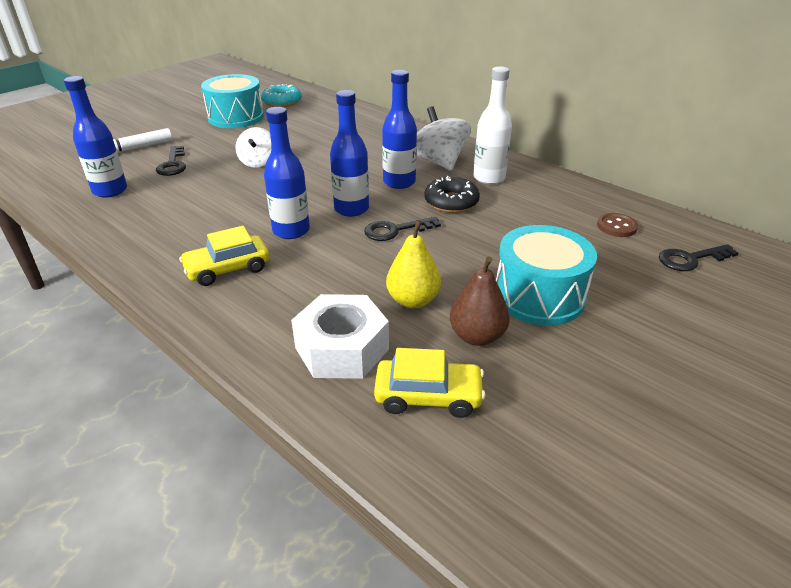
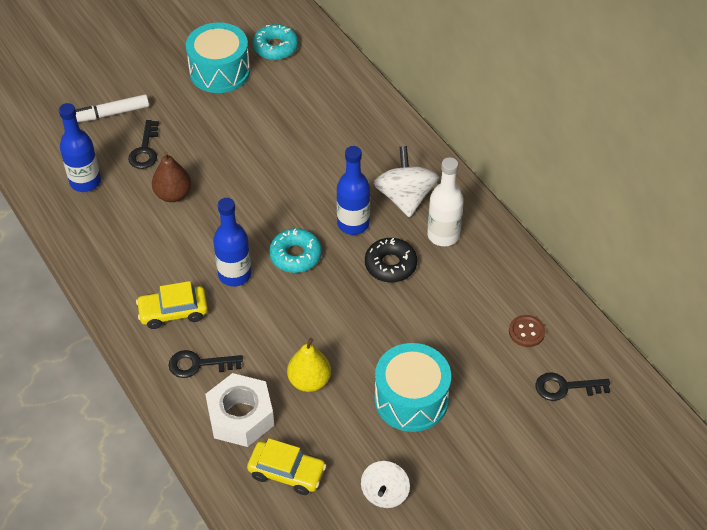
camera: 15 degrees right, 15 degrees up
white spinning top [235,127,271,168] -> white spinning top moved to [361,461,410,508]
blue bottle [330,90,369,217] -> turquoise donut [269,228,322,273]
black key [364,217,441,241] -> black key moved to [169,350,243,378]
brown pear [450,256,510,346] -> brown pear moved to [152,151,191,202]

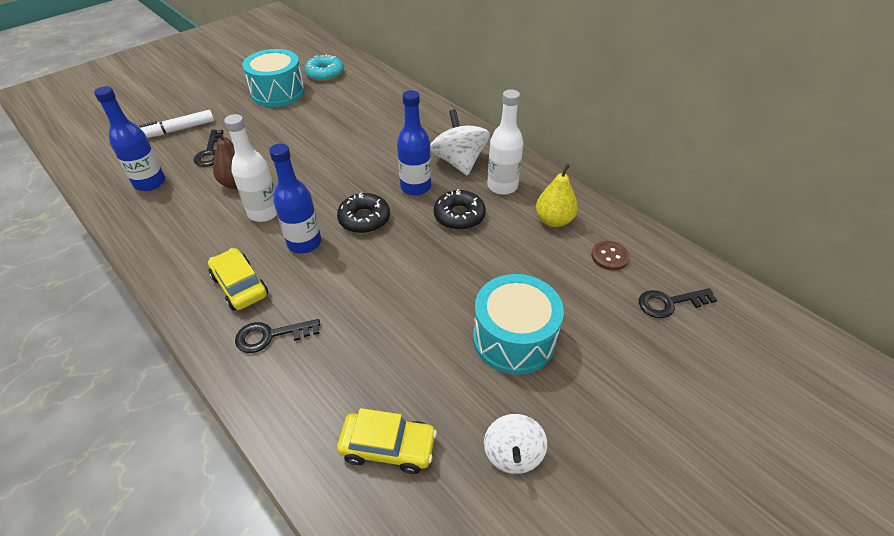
camera: 10 degrees left, 5 degrees down
yellow car [136,281,208,329] -> yellow car turned 75 degrees clockwise [208,248,268,311]
white nut [205,373,274,447] -> none
turquoise donut [269,228,322,273] -> black donut [337,192,390,233]
yellow pear [287,338,331,392] -> yellow pear moved to [536,164,578,227]
none -> white bottle [224,114,277,222]

